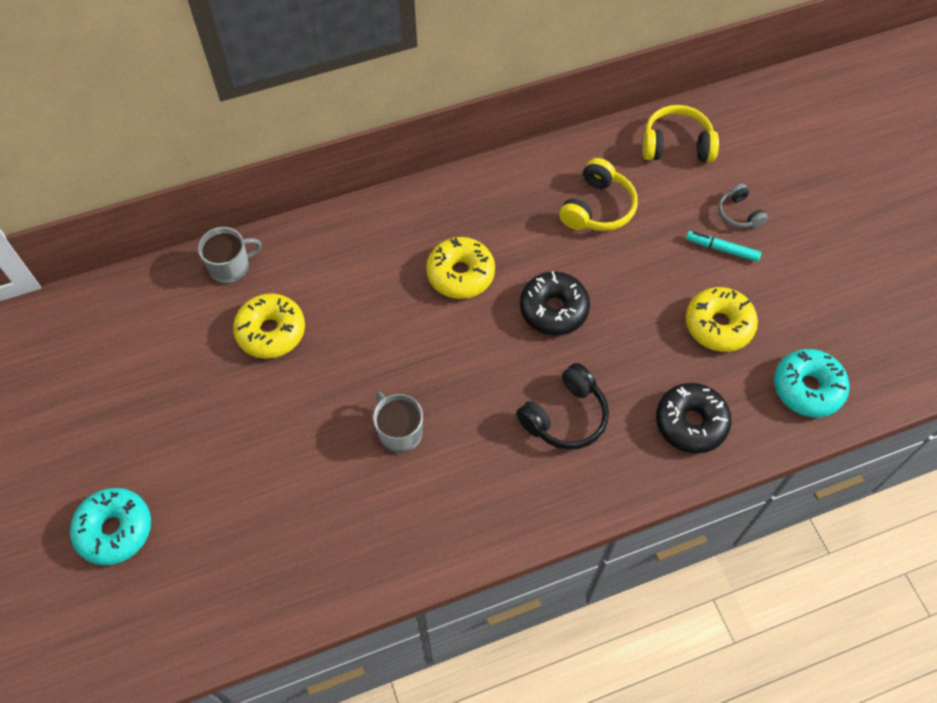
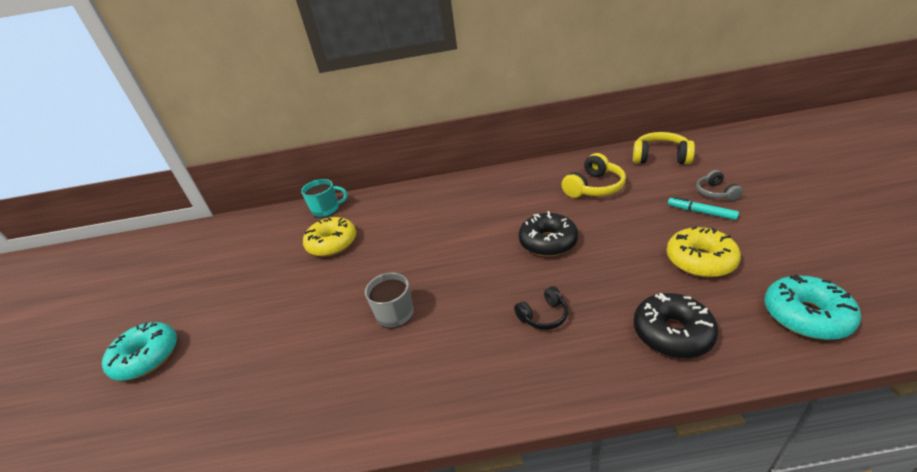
camera: 20 degrees right, 25 degrees down
grey mug [198,227,262,284] -> turquoise mug [301,179,348,218]
yellow donut [426,237,495,299] -> none
black headphones [516,363,609,450] -> black headphones [514,286,568,330], size x0.61

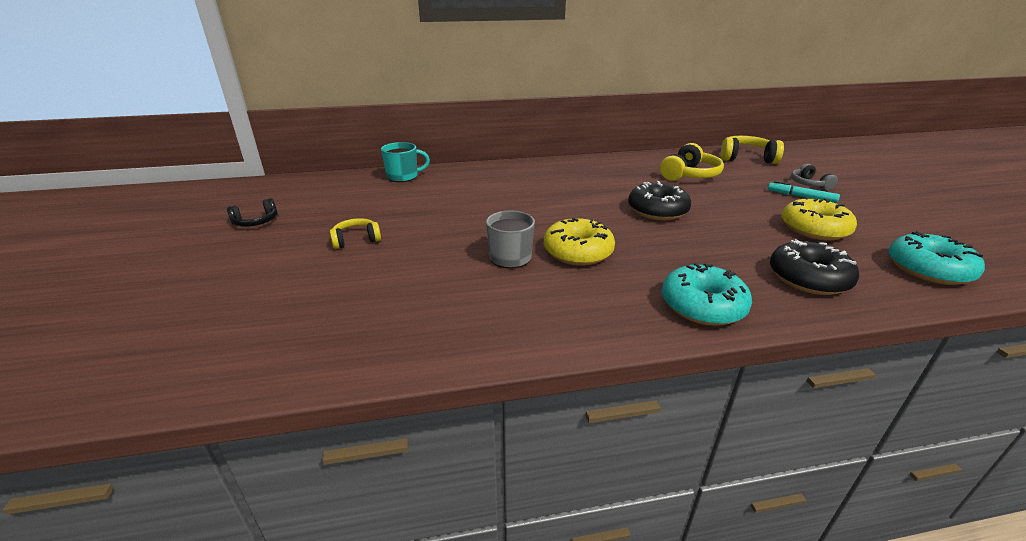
camera: 10 degrees left, 5 degrees down
turquoise donut [102,322,177,381] -> turquoise donut moved to [662,263,752,326]
yellow donut [303,217,356,257] -> yellow donut moved to [544,218,615,266]
black headphones [514,286,568,330] -> black headphones moved to [227,198,277,227]
none -> yellow headphones [330,218,381,249]

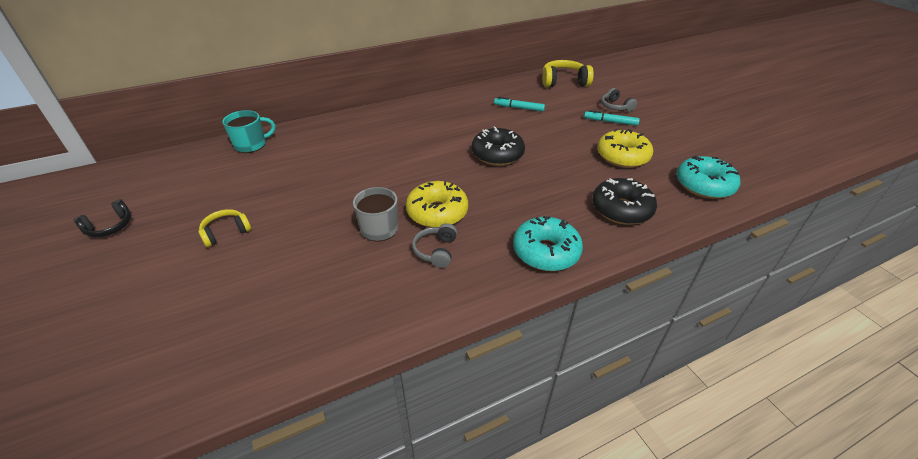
camera: 15 degrees left, 10 degrees up
yellow headphones [660,143,724,181] -> turquoise marker [494,97,545,112]
none -> grey headphones [412,223,457,268]

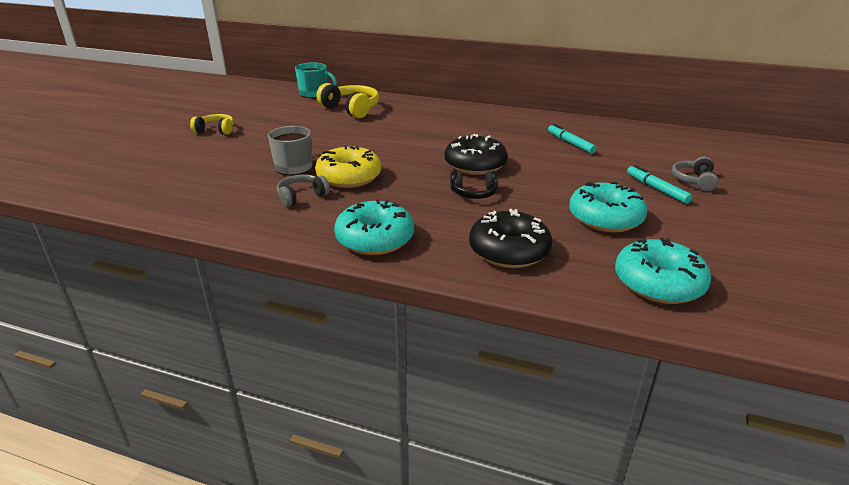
camera: 45 degrees right, 10 degrees down
black headphones [74,199,131,237] -> black headphones moved to [450,171,498,199]
yellow headphones [542,60,594,87] -> yellow headphones moved to [317,83,379,118]
yellow donut [597,129,653,168] -> turquoise donut [569,182,648,232]

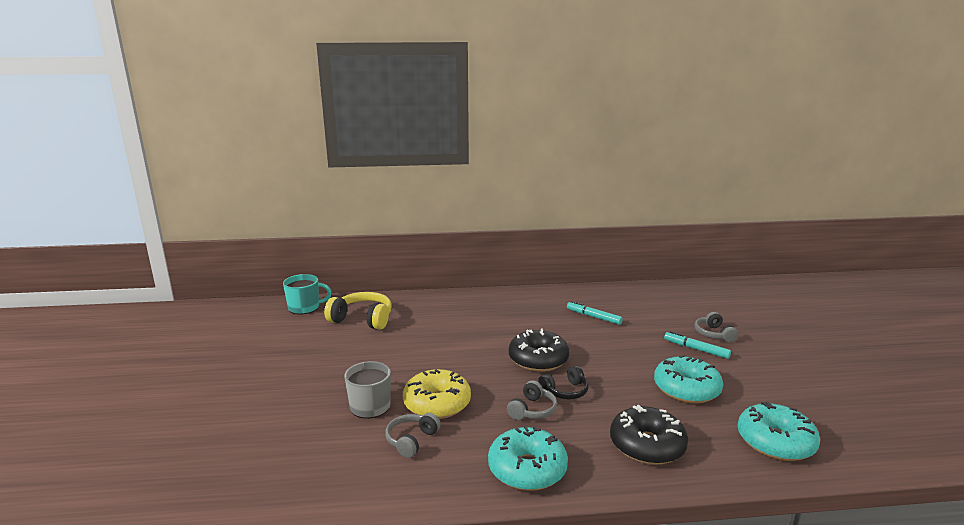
camera: 25 degrees left, 10 degrees down
yellow headphones [190,114,234,135] -> none
none -> grey headphones [507,380,557,420]

